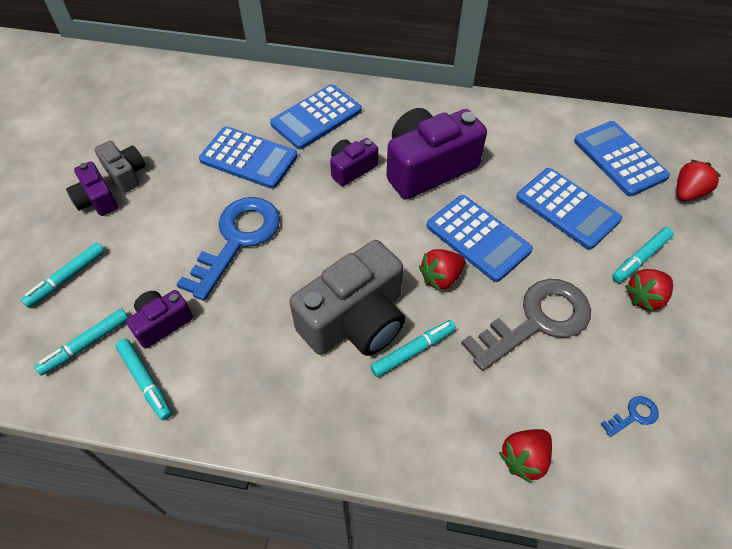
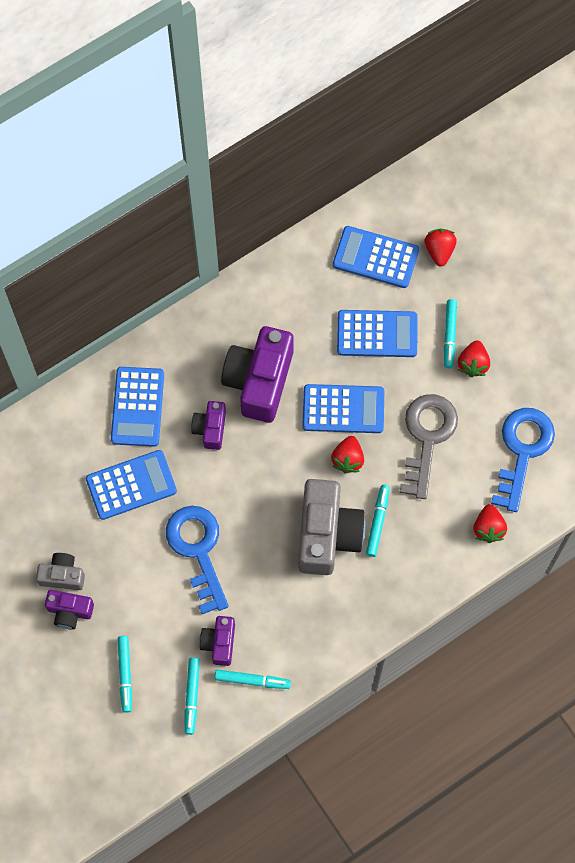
camera: 45 degrees left, 15 degrees up
blue key [601,396,659,437] -> blue key [491,408,555,512], size x2.47

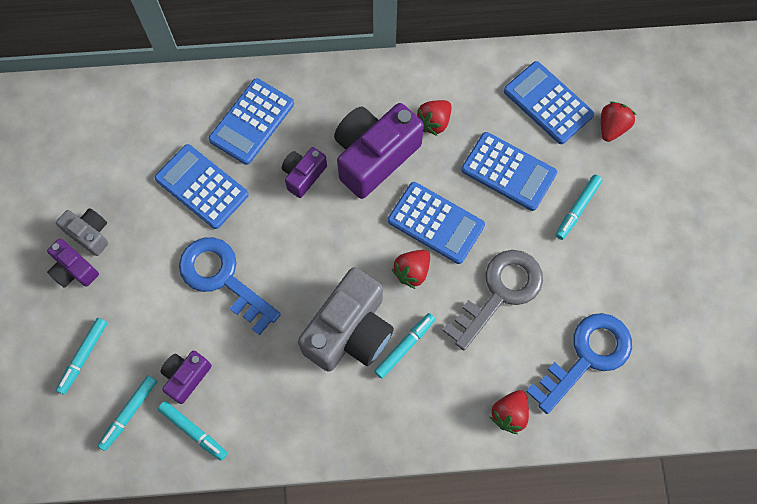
camera: 30 degrees right, 0 degrees up
blue calculator [86,450,177,520] -> blue calculator turned 150 degrees counterclockwise [155,144,249,229]
blue key [166,506,228,614] -> blue key turned 60 degrees counterclockwise [179,237,281,335]
red strawberry [458,340,490,377] -> red strawberry moved to [417,100,452,136]

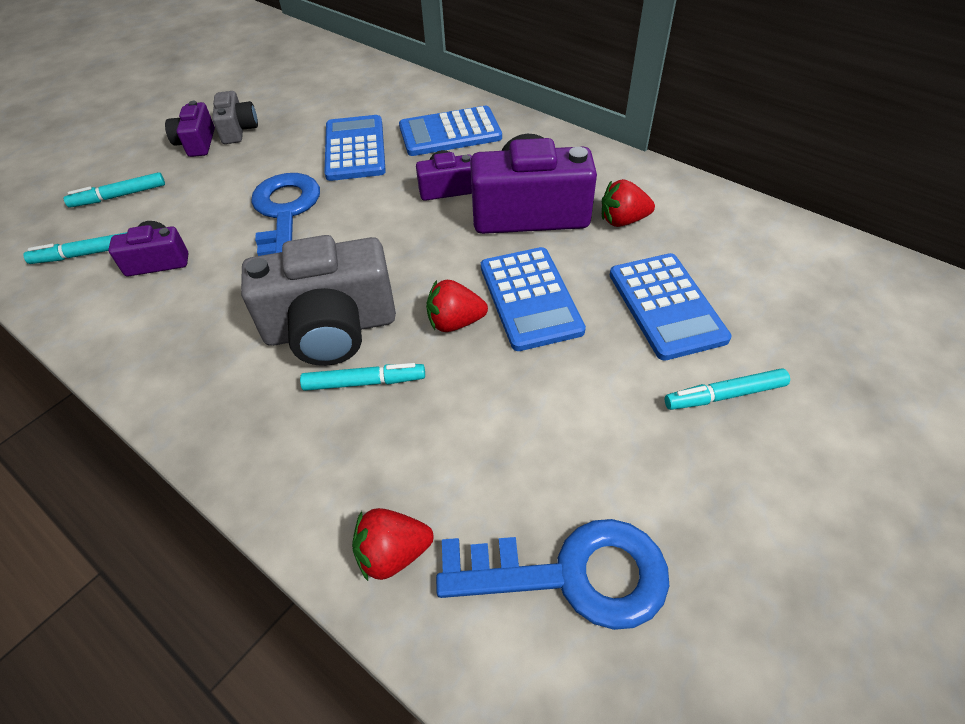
camera: 45 degrees right, 20 degrees down
turquoise marker [158,401,227,461] -> none
grey key [442,250,543,351] -> none
blue calculator [504,61,594,144] -> none
red strawberry [601,101,636,142] -> none

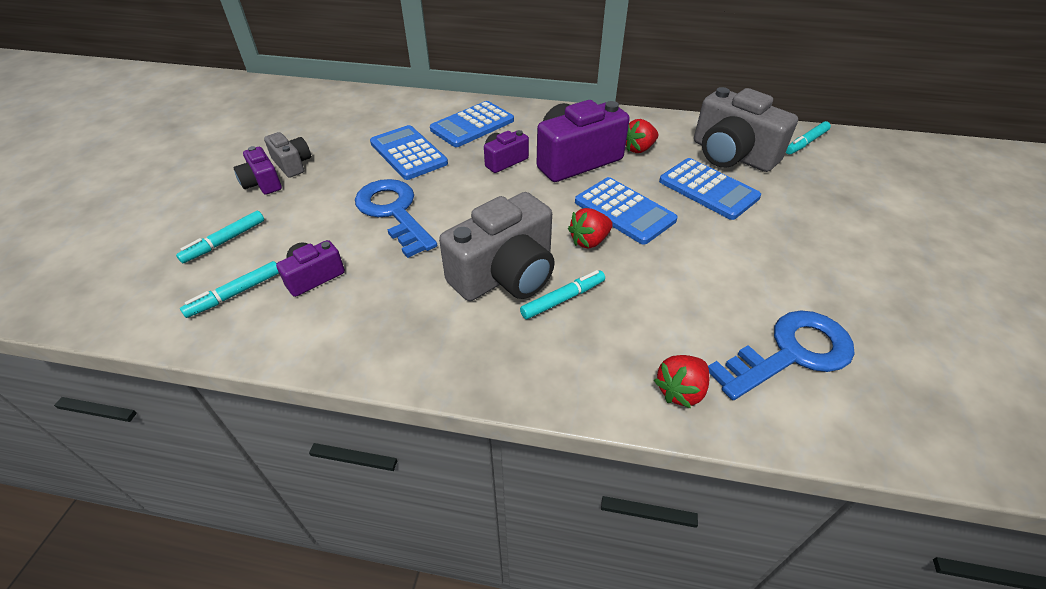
camera: 30 degrees left, 5 degrees down
turquoise marker [665,368,790,410] -> turquoise marker moved to [786,121,831,154]
none -> grey camera [694,87,798,172]

